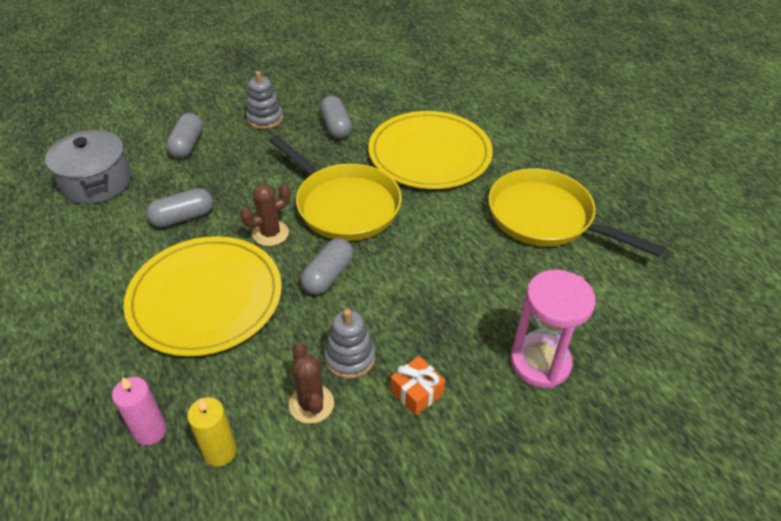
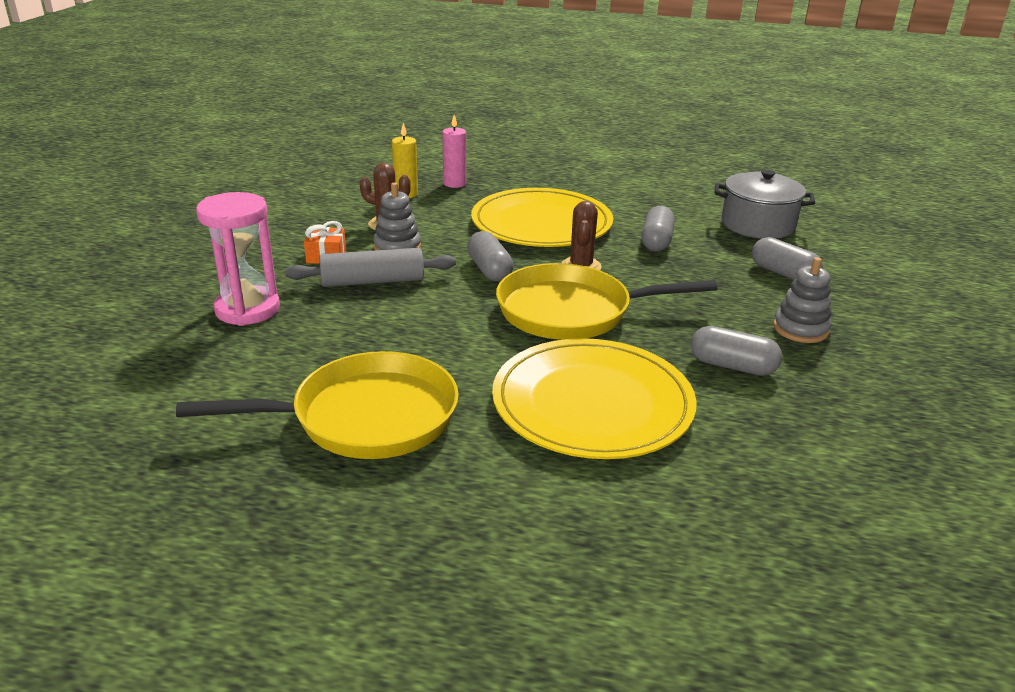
camera: 130 degrees right, 15 degrees down
none -> grey rolling pin [285,248,456,287]

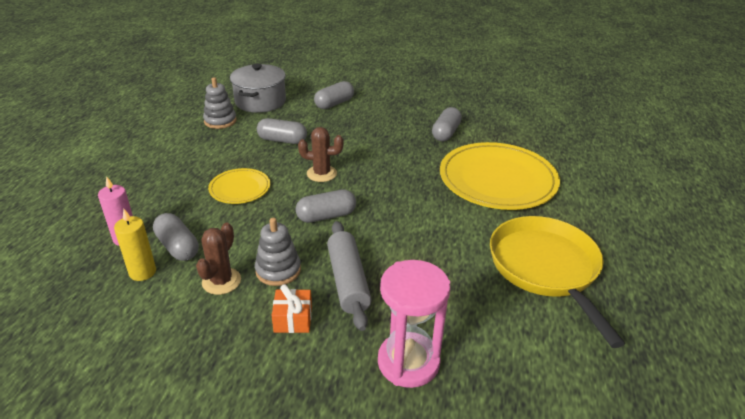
camera: 90 degrees left, 5 degrees up
yellow plate [471,188,613,247] -> yellow plate [208,168,270,204], size x0.50
yellow pan [496,263,718,340] -> none
grey stacking toy [773,257,832,343] -> grey stacking toy moved to [203,77,237,129]
none -> grey capsule [153,213,199,261]

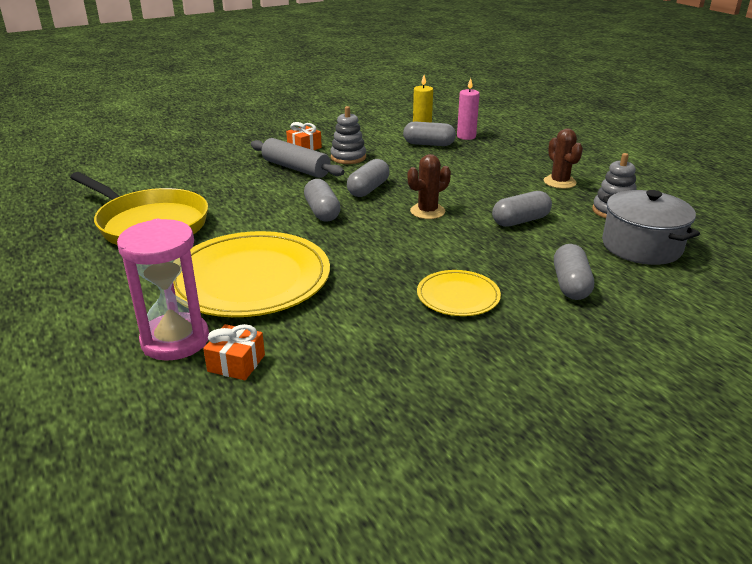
camera: 140 degrees right, 5 degrees down
brown cactus [196,223,241,295] -> brown cactus moved to [544,129,583,189]
yellow plate [208,168,270,204] -> yellow plate moved to [417,270,501,316]
pink hourglass [378,260,450,388] -> pink hourglass moved to [117,219,209,361]
grey capsule [432,107,462,141] -> grey capsule moved to [304,179,341,221]
none -> orange gift [203,324,265,380]

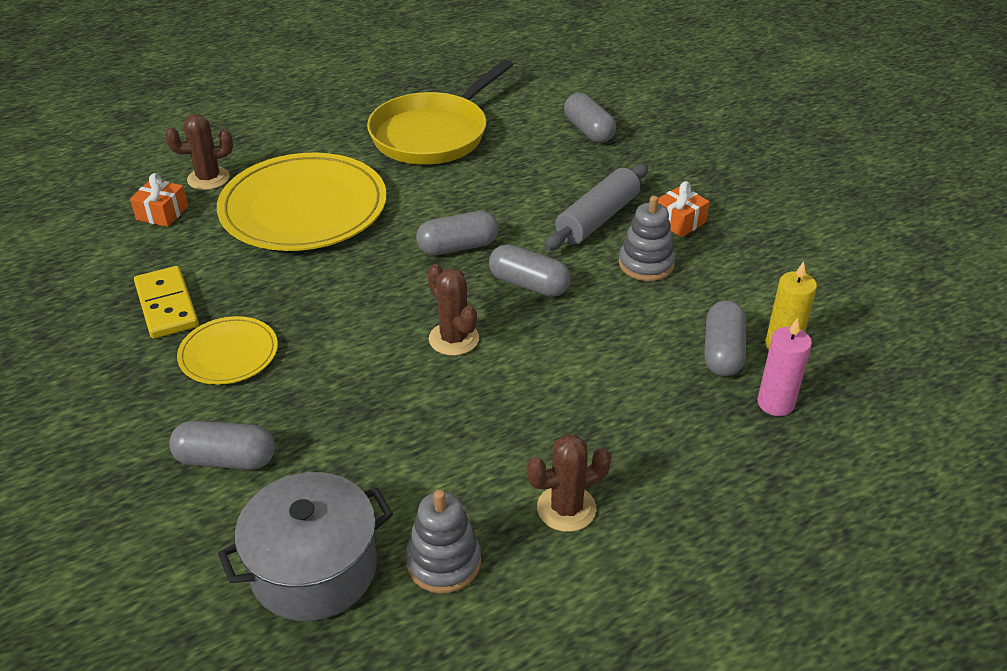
camera: 90 degrees right, 10 degrees up
pink hourglass [117,219,209,361] -> brown cactus [165,114,233,190]
grey capsule [492,191,552,227] -> grey capsule moved to [564,93,616,143]
none -> yellow domino [134,266,199,339]

